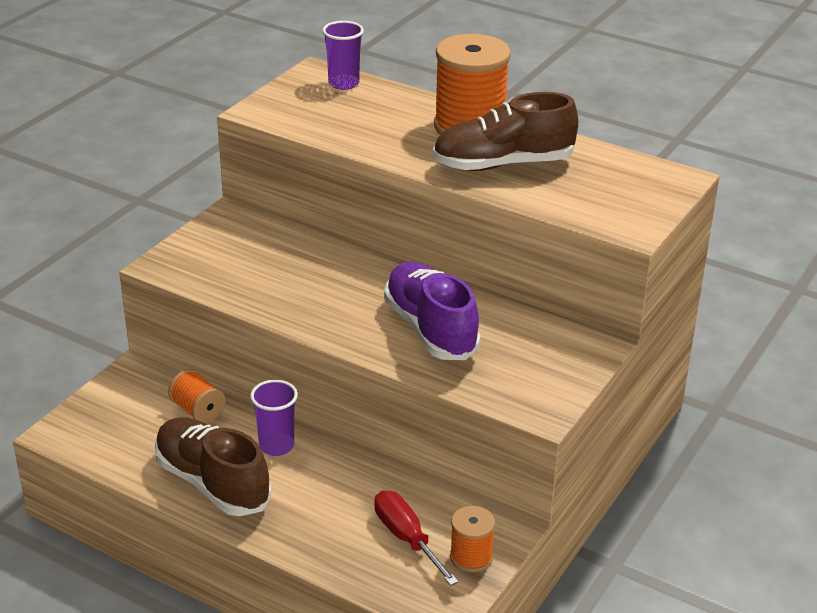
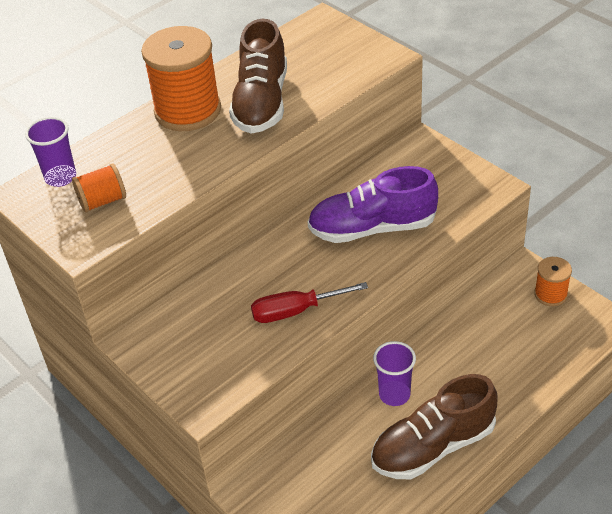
camera: 70 degrees left, 10 degrees up
orange spool [168,369,225,423] -> orange spool moved to [72,163,126,213]
red screwdriver [374,490,459,586] -> red screwdriver moved to [251,282,368,323]

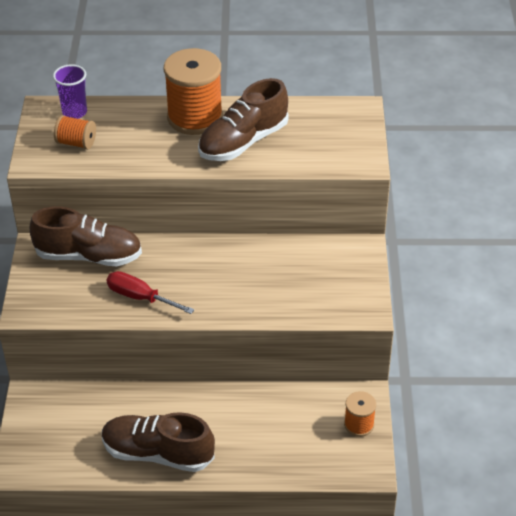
camera: 40 degrees right, 0 degrees up
purple shoe [308,166,438,243] -> none
purple cup [373,341,416,406] -> none
none -> brown shoe [30,206,142,266]

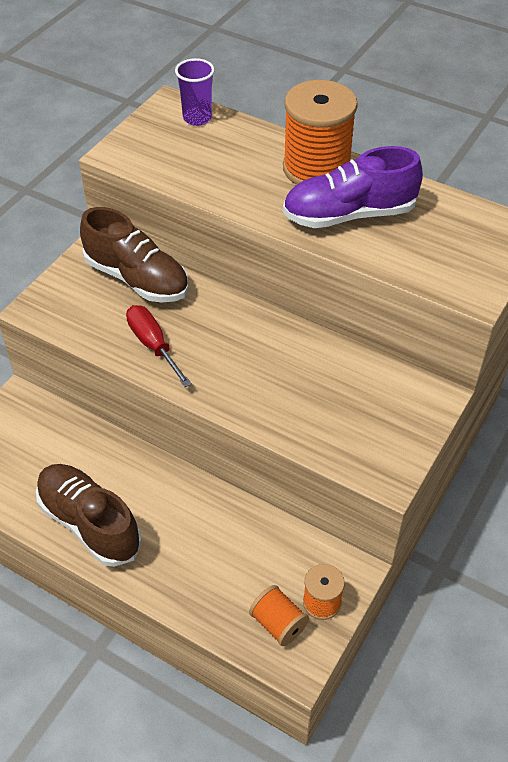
camera: 30 degrees right, 5 degrees up
orange spool [54,115,96,149] -> orange spool moved to [249,585,309,646]
brown shoe [198,78,289,161] -> purple shoe [283,146,423,228]

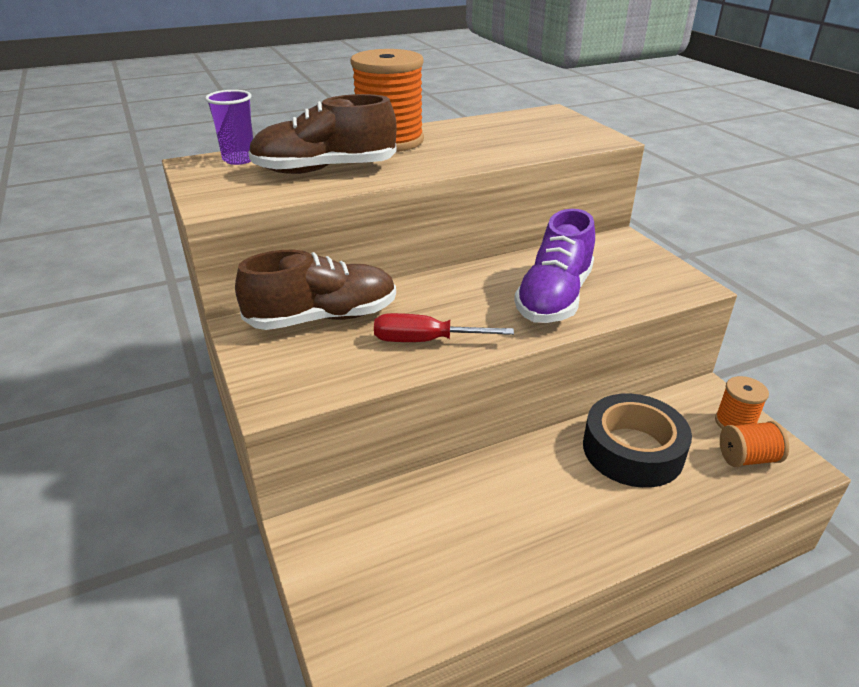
camera: 55 degrees left, 15 degrees down
brown shoe [36,464,142,567] -> brown shoe moved to [248,94,397,174]
purple shoe [283,146,423,228] -> purple shoe moved to [514,209,595,323]
none -> black tape [583,393,692,488]

